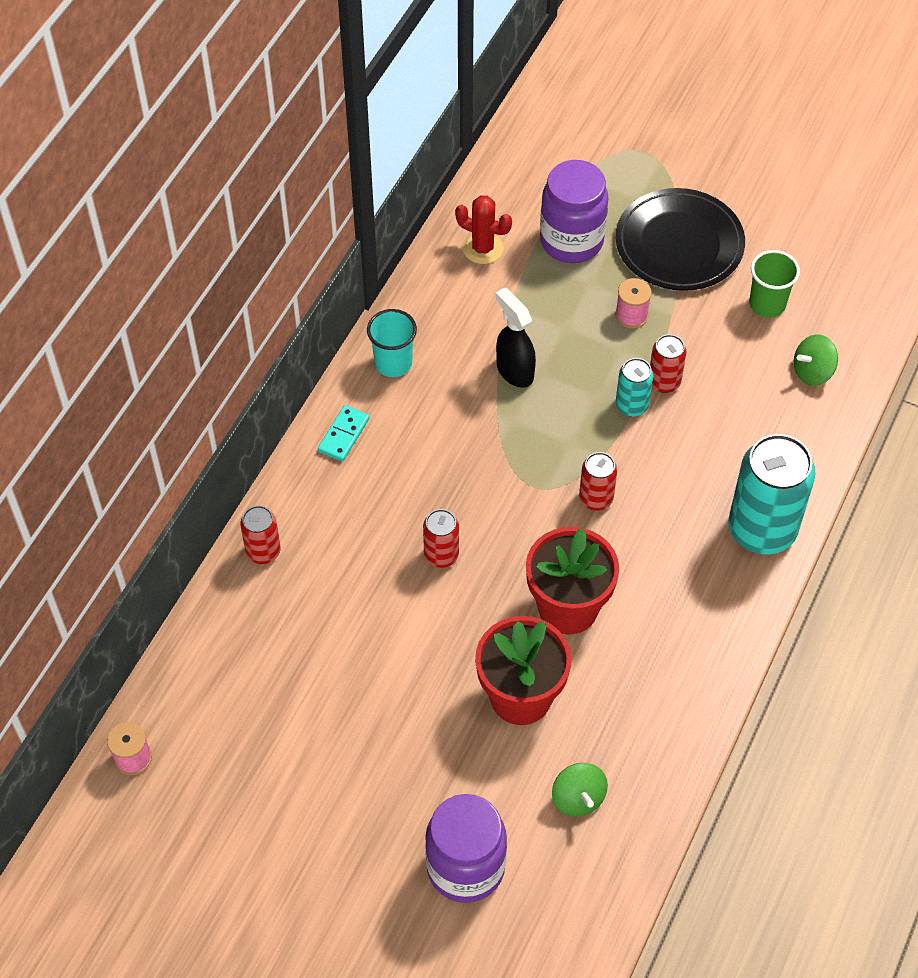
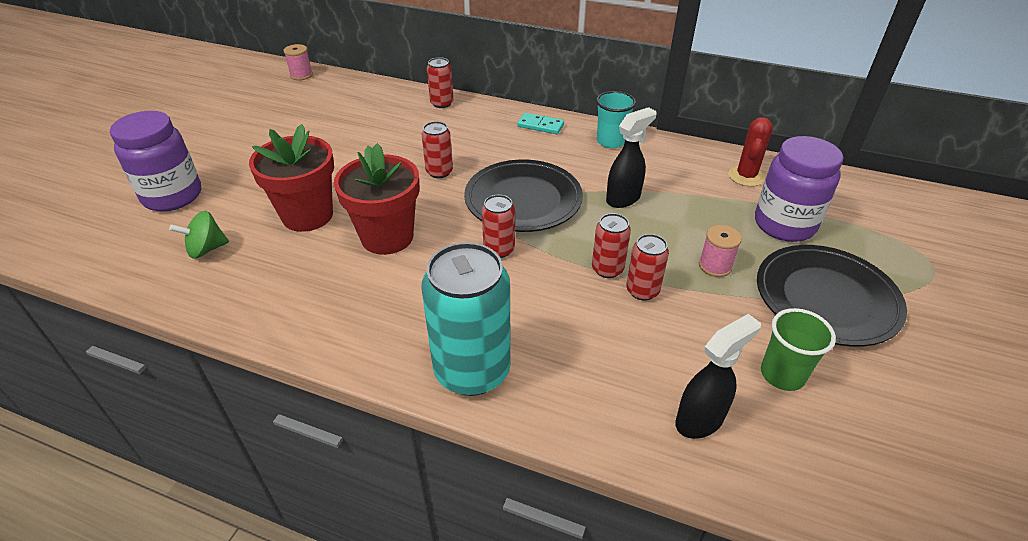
camera: 85 degrees right, 15 degrees down
turquoise can [616,358,653,417] -> red can [592,213,631,278]
green spinning top [794,334,838,386] -> black spray bottle [675,314,761,439]
none -> black plate [464,160,583,232]

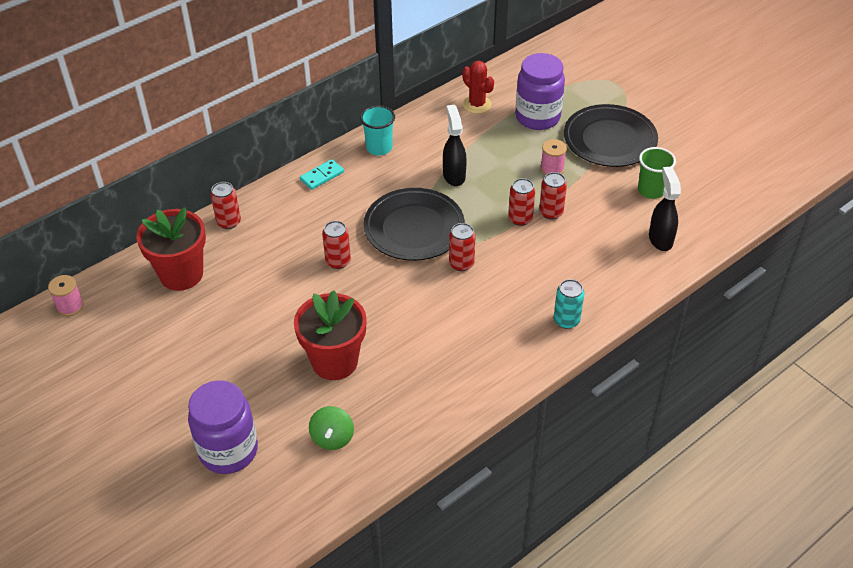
camera: 60 degrees left, 5 degrees up
red flower pot [334,143,420,255] -> red flower pot moved to [136,207,206,291]
turquoise can [421,242,511,396] -> turquoise can [554,279,584,329], size x0.50

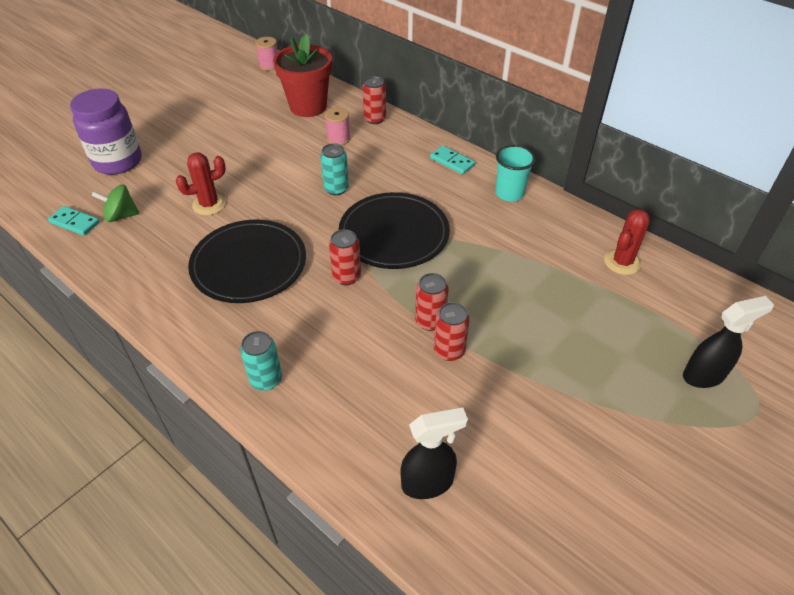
camera: 80 degrees right, 0 degrees up
red flower pot [294,291,367,380] -> red cactus [176,152,226,215]
red can [322,221,351,269] -> turquoise can [320,143,349,195]
black spray bottle [443,105,467,186] -> black spray bottle moved to [683,296,774,388]
purple jar [515,53,565,130] -> none
pink spool [540,139,567,175] -> pink spool moved to [325,107,351,145]
black plate [564,104,658,167] -> black plate moved to [188,220,306,303]
green cup [638,147,676,199] -> none
none -> turquoise domino [48,206,100,236]

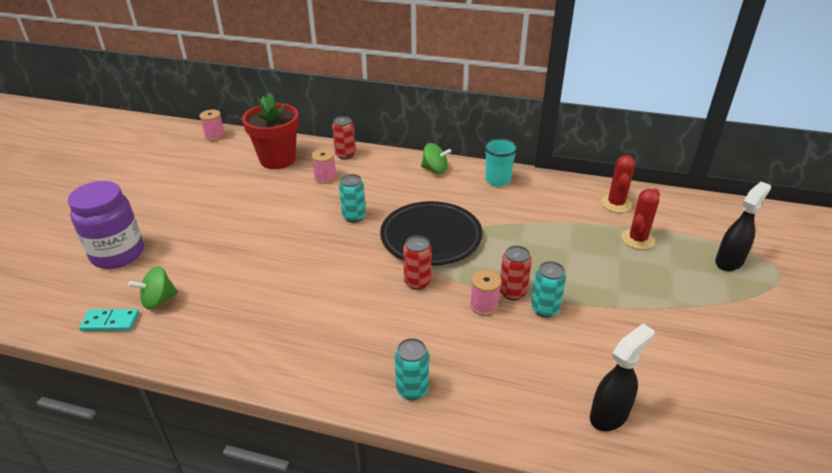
camera: 25 degrees left, 10 degrees down
red cactus [176,152,226,215] -> red cactus moved to [621,189,660,250]
black plate [188,220,306,303] -> none
turquoise domino [430,146,475,174] -> green spinning top [421,143,451,174]
red can [434,302,470,361] -> turquoise can [531,261,566,318]
none -> pink spool [470,270,502,316]

